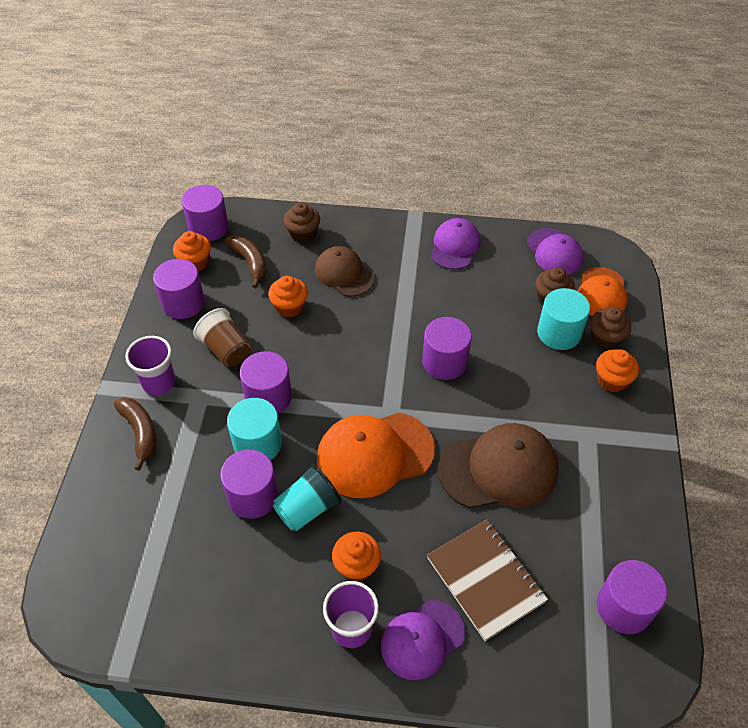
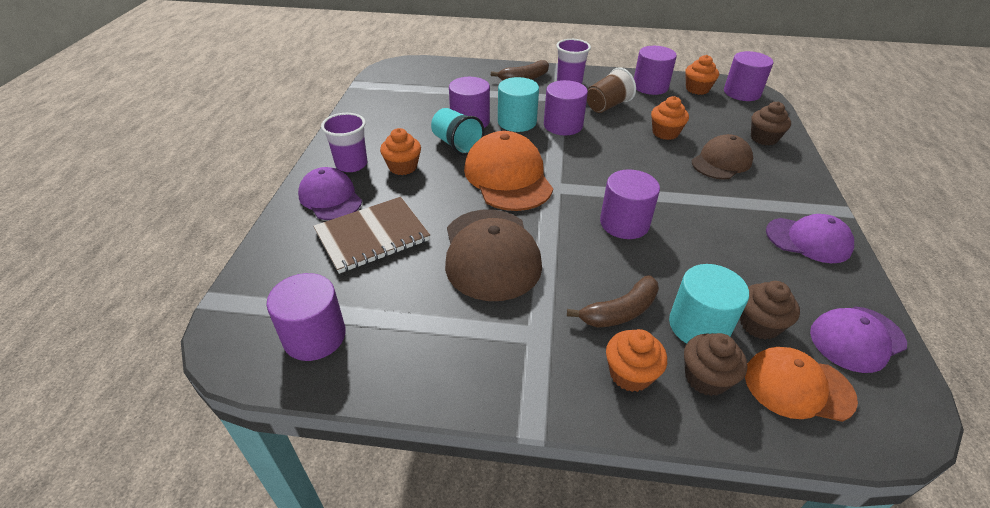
camera: 90 degrees right, 10 degrees down
brown banana [225,235,267,288] -> brown banana moved to [567,275,659,328]

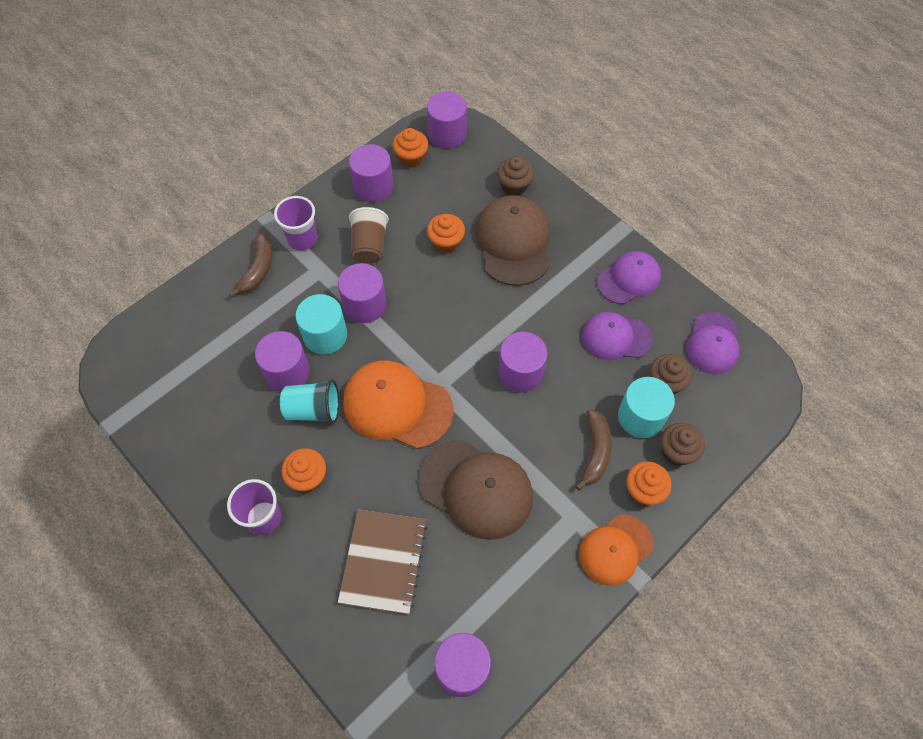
camera: 50 degrees left, 20 degrees up
purple cap [298,167,362,220] -> purple cap moved to [582,312,652,360]
brown cap [692,134,753,180] -> brown cap [475,195,550,286], size x1.55
orange cap [745,347,858,422] -> orange cap moved to [579,514,653,586]

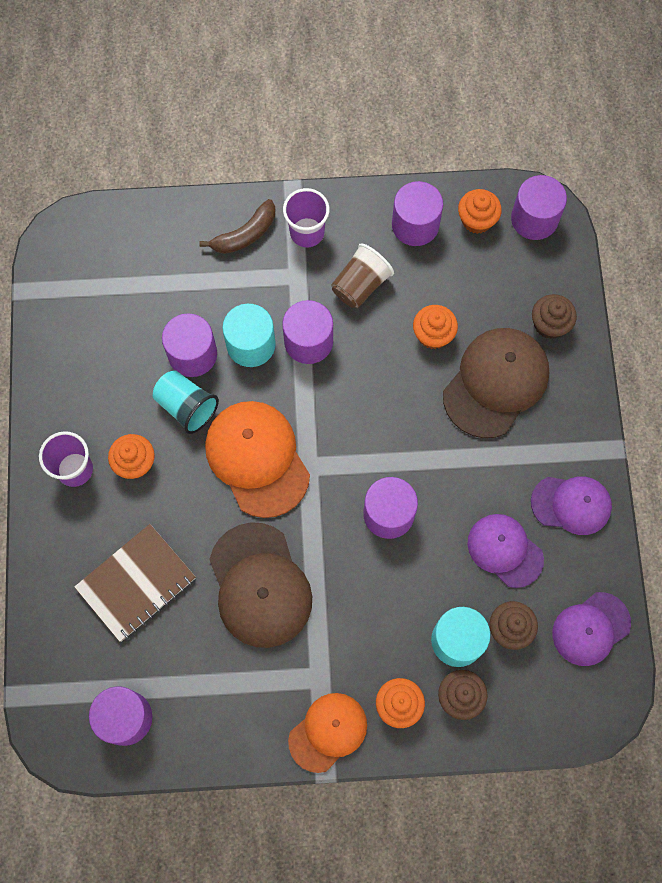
camera: 40 degrees right, 10 degrees up
brown banana [575,409,612,491] -> none
orange cap [579,514,653,586] -> orange cap turned 135 degrees clockwise [288,693,367,773]

